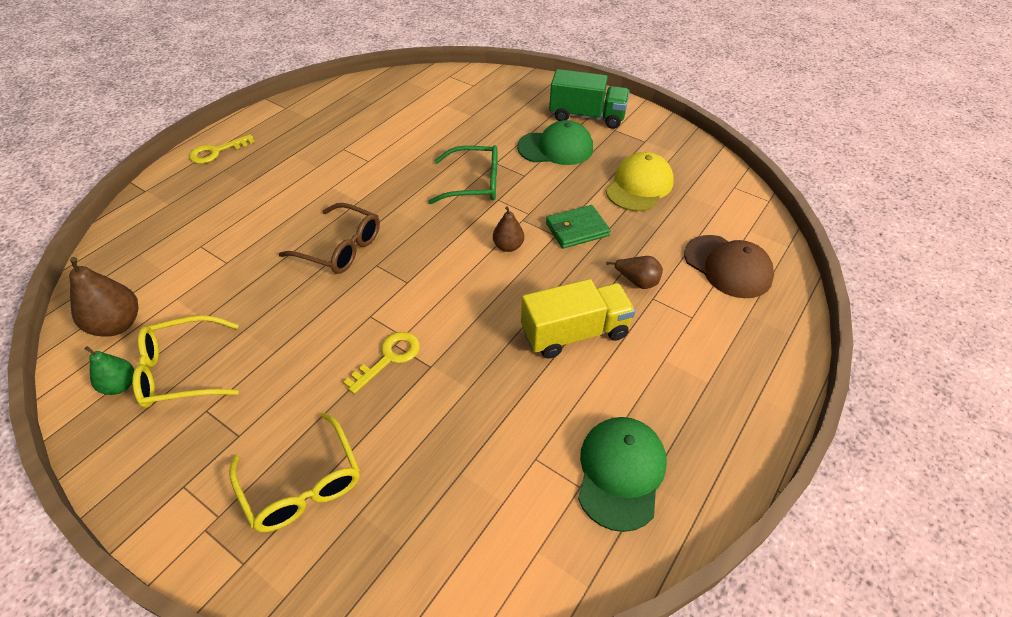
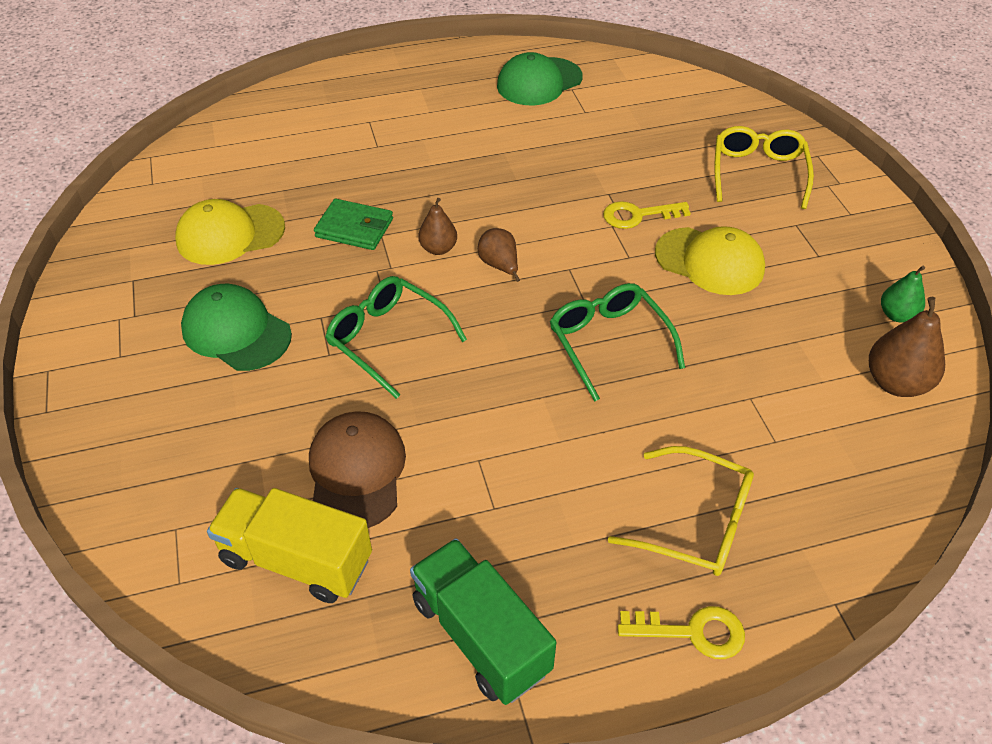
camera: 140 degrees left, 0 degrees up
yellow glasses [132,315,239,408] -> yellow glasses moved to [608,446,754,576]
brown glasses [279,203,380,274] -> green glasses [550,283,685,402]
yellow truck [521,279,636,359] -> yellow truck moved to [207,488,372,603]
green truck [549,69,630,129] -> green truck moved to [410,538,556,705]
brown pear [606,256,663,289] -> brown pear moved to [478,228,520,282]
brown cap [684,235,774,298] -> brown cap moved to [309,411,406,528]
none -> yellow cap [655,226,765,295]

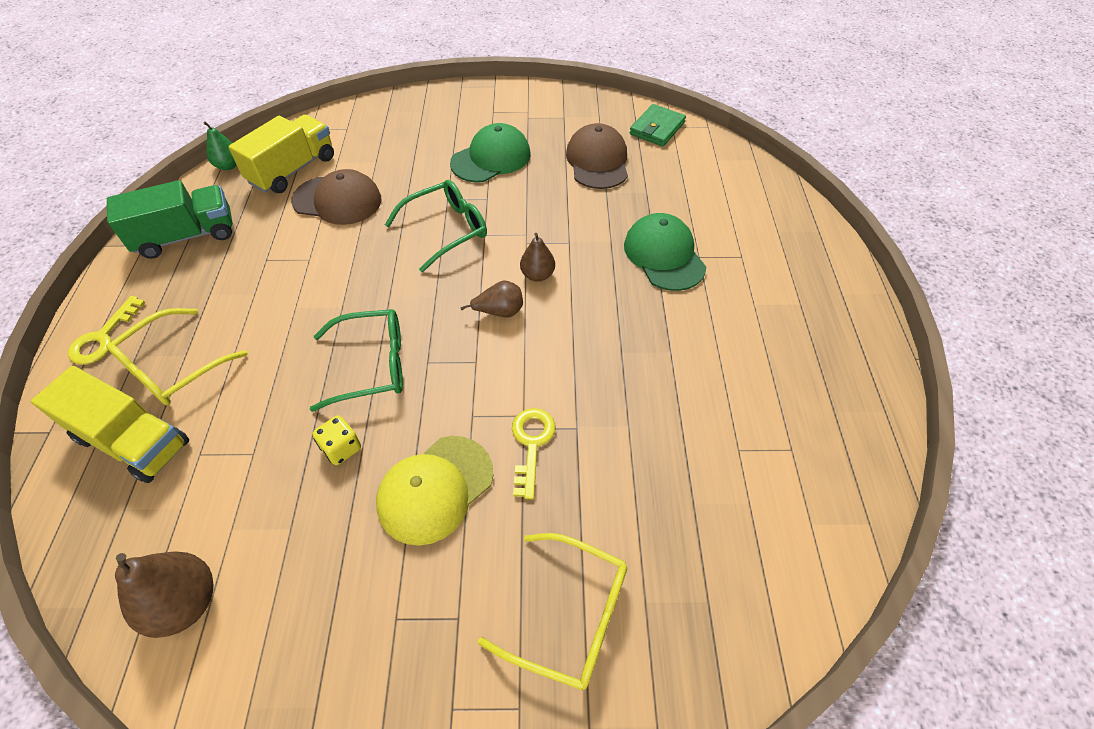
camera: 105 degrees right, 5 degrees up
yellow cap [175,199,285,265] -> brown cap [566,123,628,189]
green wallet [314,199,393,250] -> green wallet moved to [629,104,686,146]
green cap [497,52,583,105] -> green cap moved to [624,213,706,291]
green pear [881,266,925,323] -> green pear moved to [203,121,237,170]
none -> yellow truck [31,366,189,483]
none -> yellow dice [312,415,361,465]

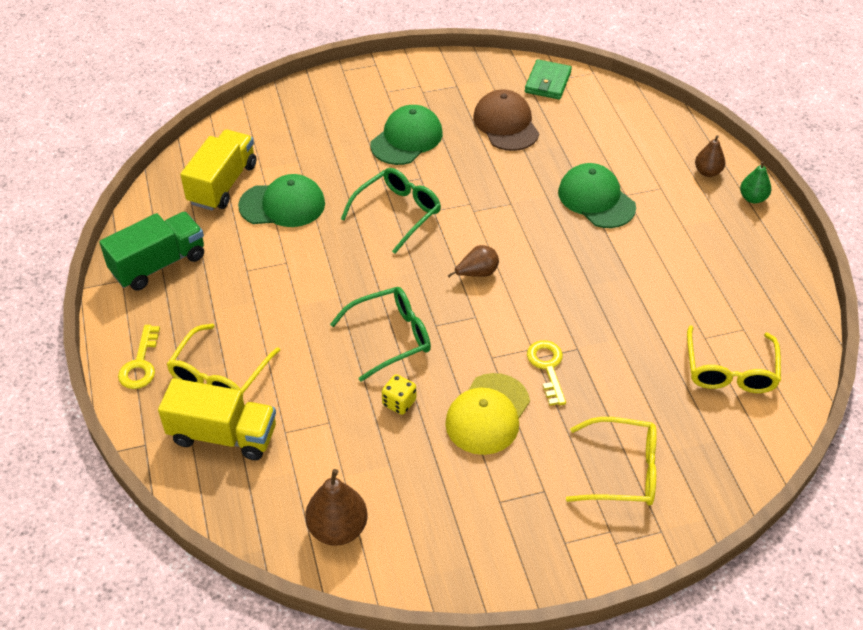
camera: 15 degrees left, 5 degrees down
green pear [203,121,237,170] -> green pear moved to [740,161,771,203]
brown cap [291,169,381,225] -> green cap [238,174,325,227]
brown pear [520,233,555,282] -> brown pear moved to [695,135,725,177]
none -> yellow glasses [687,325,781,393]

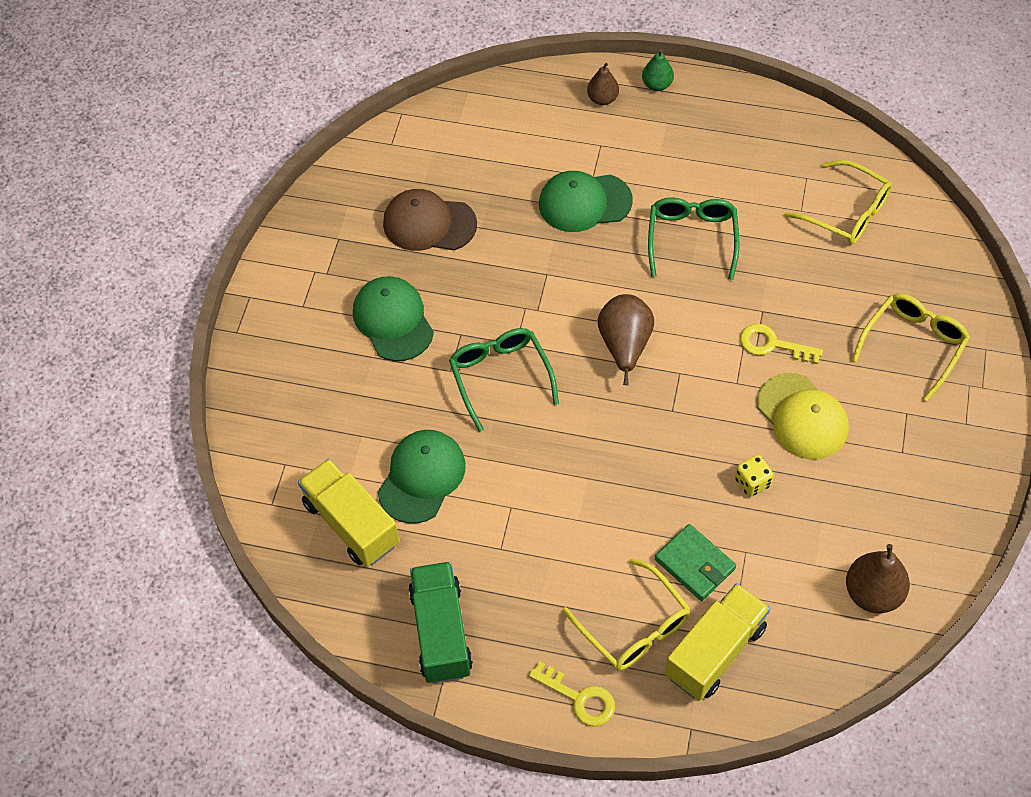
camera: 60 degrees left, 10 degrees up
green glasses [330,287,431,382] -> green glasses moved to [648,197,739,280]
brown pear [448,245,499,277] -> brown pear [598,294,654,385], size x1.60
green wallet [525,59,572,100] -> green wallet moved to [655,524,736,601]

